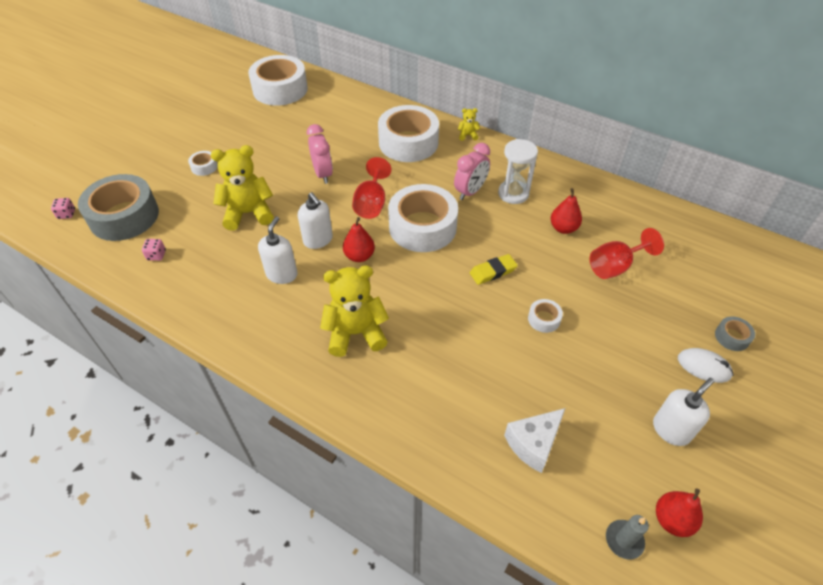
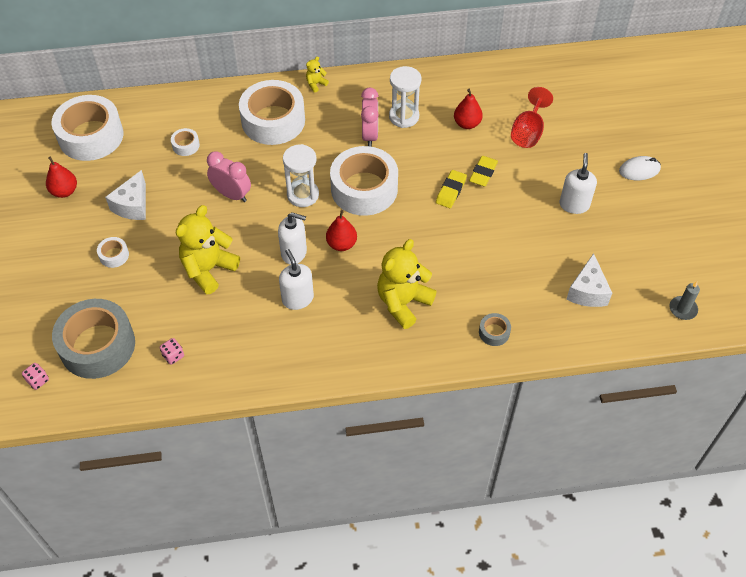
camera: 40 degrees left, 5 degrees up
red goblet [352,157,391,219] -> white hourglass [283,144,319,207]
white tape [528,299,563,333] -> white tape moved to [171,128,200,156]
white soap dispenser [653,378,715,446] -> white soap dispenser moved to [559,153,597,214]
red pear [656,488,703,537] -> red pear moved to [46,156,77,198]
grey tape [715,316,755,351] -> grey tape moved to [479,313,511,346]
none -> white cheese [105,170,146,220]
none -> yellow eraser [469,156,498,187]

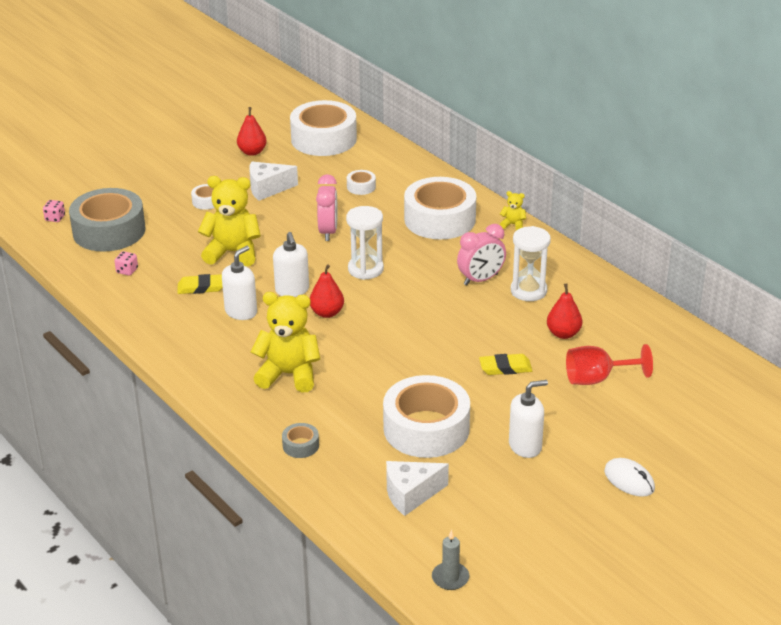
camera: 60 degrees right, 20 degrees down
white tape [330,146,398,216] -> white tape moved to [383,375,470,458]
yellow eraser [436,170,467,208] -> yellow eraser moved to [177,274,223,294]

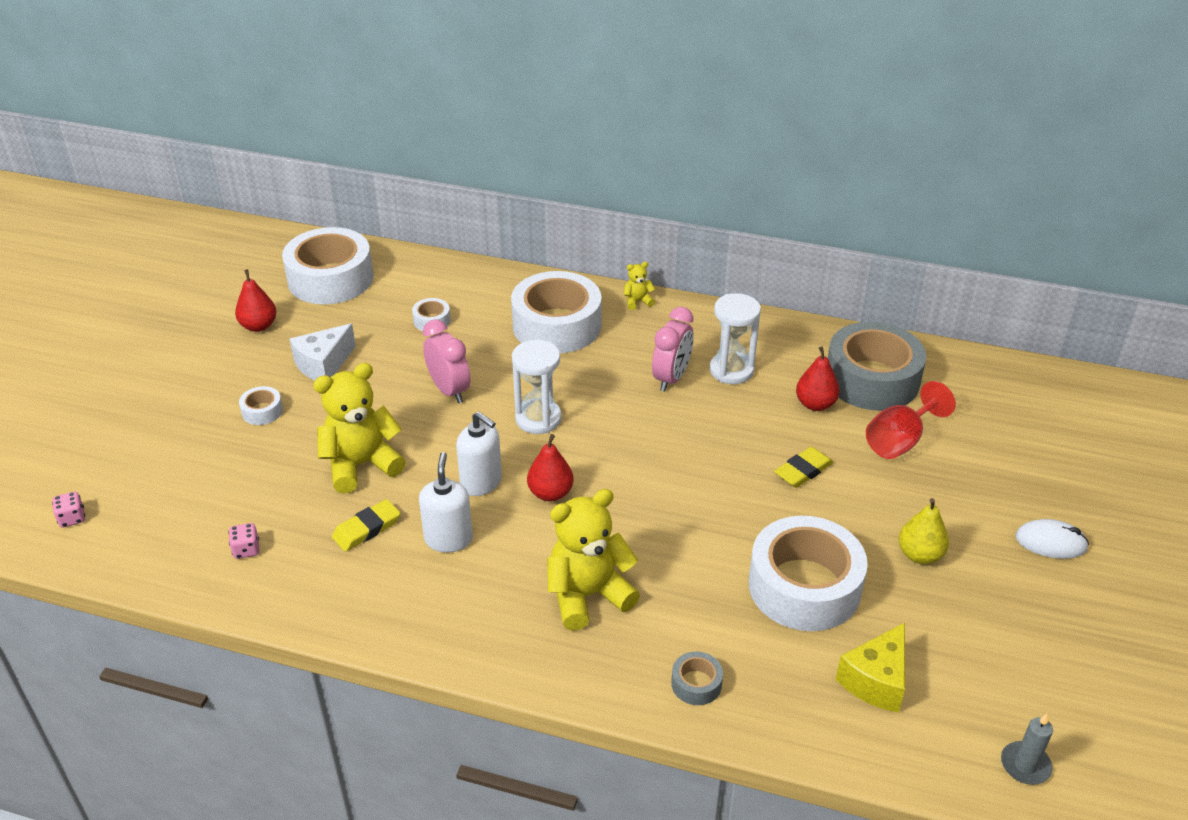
camera: 35 degrees left, 5 degrees up
grey tape [69,188,145,252] -> grey tape moved to [828,322,926,411]
white cheese [386,461,449,516] -> yellow cheese [836,623,905,713]
white soap dispenser [509,380,548,458] -> yellow pear [899,498,949,564]

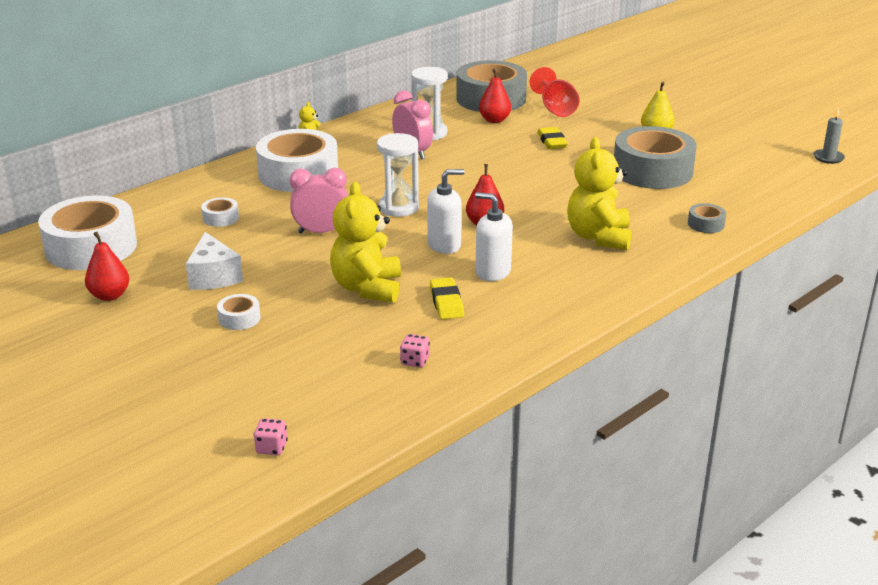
camera: 60 degrees left, 10 degrees down
white tape [749,516,868,631] -> grey tape [614,126,697,189]
yellow cheese [836,623,905,713] -> none
white mouse [1015,519,1089,559] -> none

